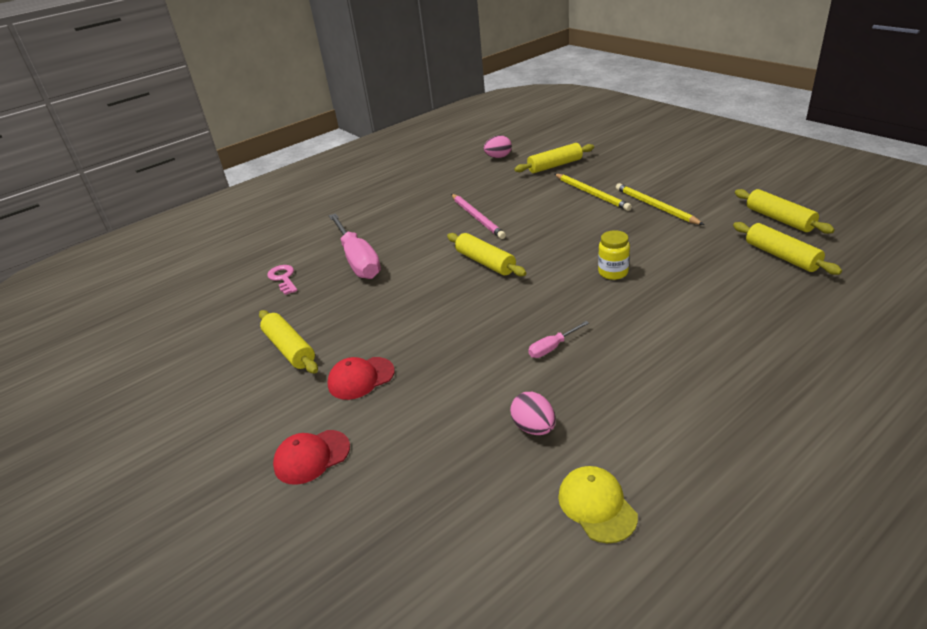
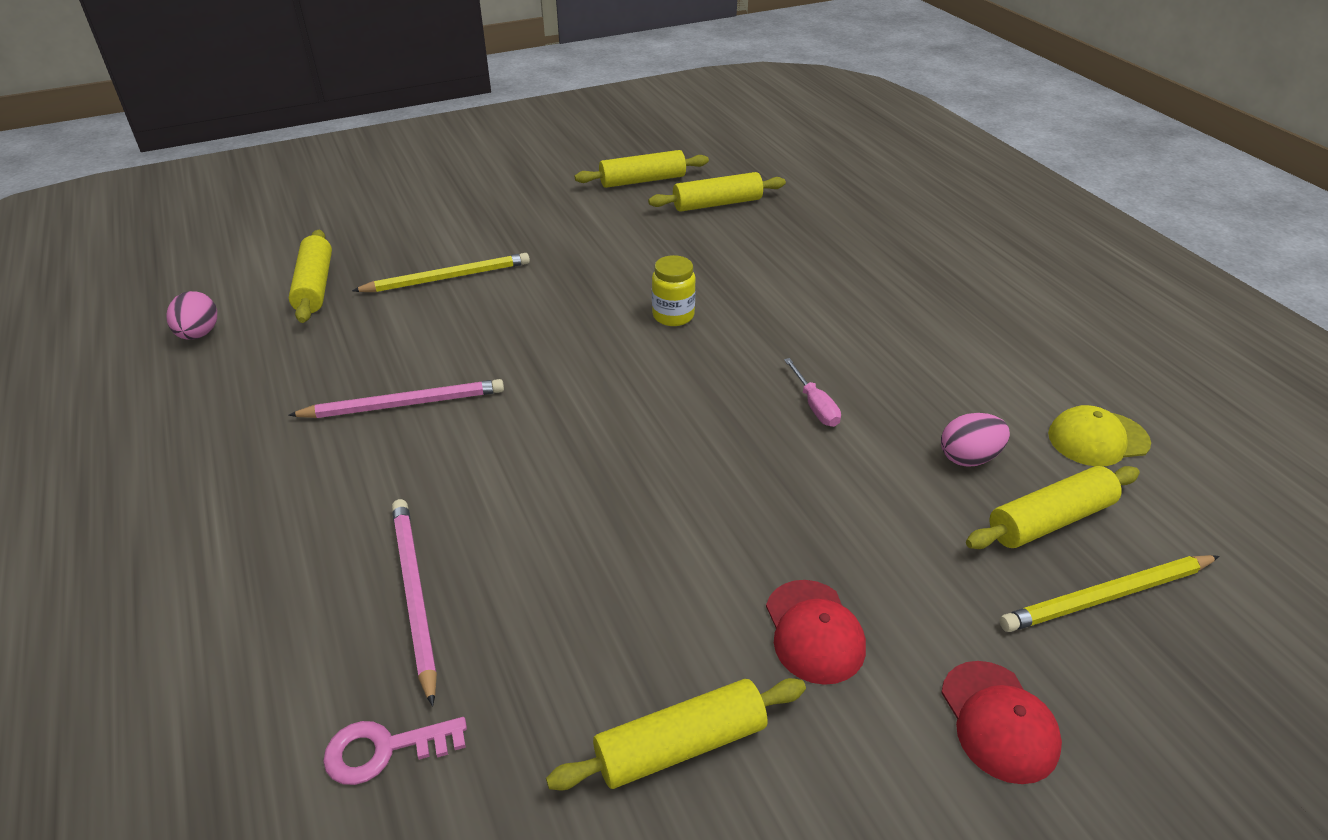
camera: 80 degrees left, 5 degrees up
pink screwdriver [329,213,381,279] -> pink pencil [392,499,437,707]
yellow rolling pin [447,233,527,276] -> yellow rolling pin moved to [966,466,1140,549]
yellow pencil [616,183,704,225] -> yellow pencil moved to [999,555,1219,632]

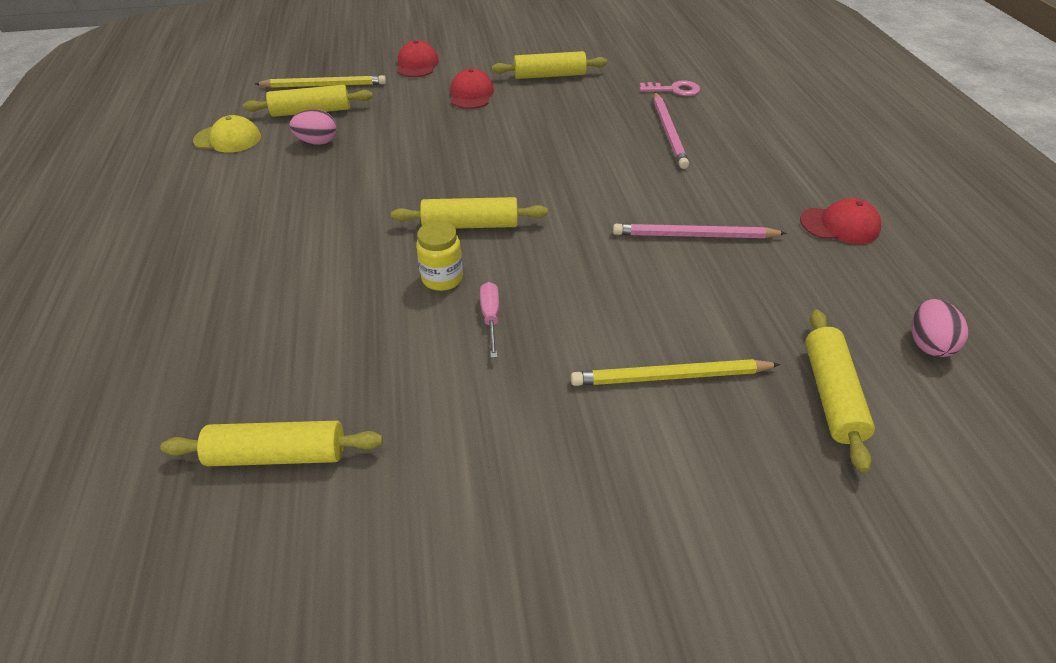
camera: 165 degrees left, 5 degrees up
yellow rolling pin [575,150,709,188] -> yellow rolling pin moved to [391,197,548,229]
pink screwdriver [784,358,841,427] -> pink screwdriver moved to [480,282,499,358]
none -> red cap [800,198,881,244]

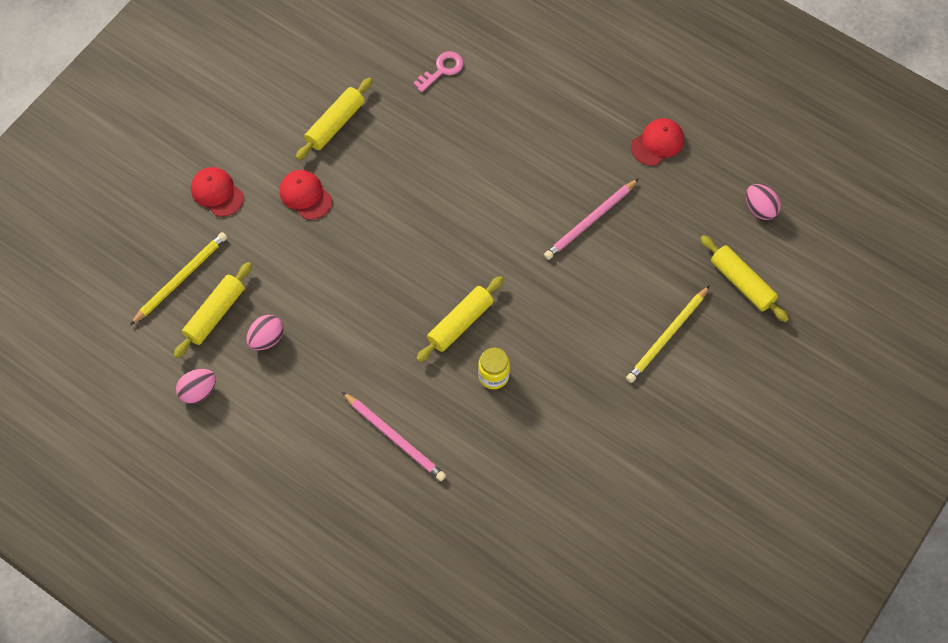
camera: 45 degrees left, 20 degrees up
yellow rolling pin [160,421,383,466] -> none
yellow cap [193,115,261,153] -> pink egg [176,369,216,404]
pink screwdriver [480,282,499,358] -> none
pink pencil [654,92,689,169] -> pink pencil moved to [342,392,446,481]

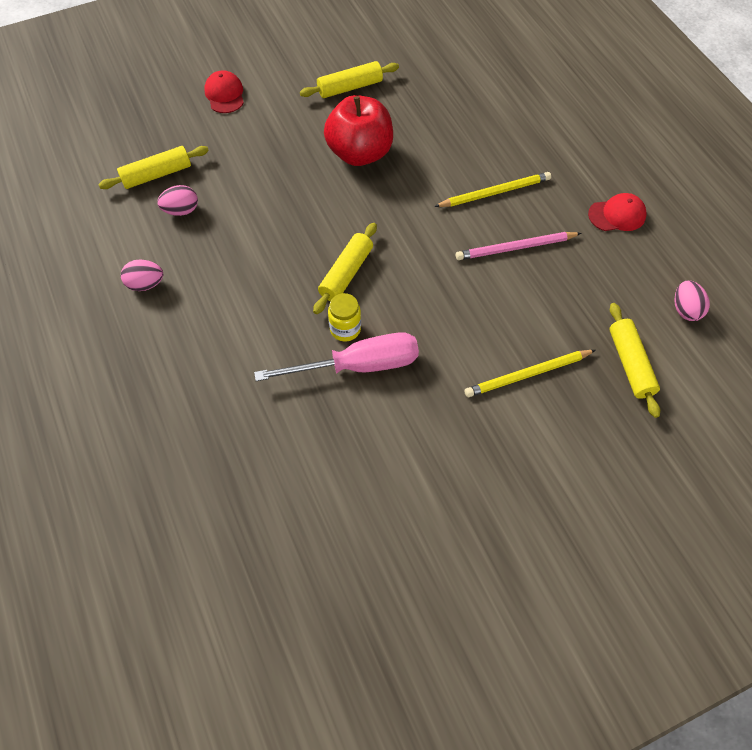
camera: 30 degrees right, 5 degrees down
yellow pencil [130,232,227,325] -> yellow pencil moved to [434,172,551,207]
pink egg [176,369,216,404] -> pink egg moved to [121,259,163,291]
red cap [279,170,332,220] -> none
pink pencil [342,392,446,481] -> none
pink key [413,51,463,92] -> none
yellow rolling pin [416,276,504,362] -> yellow rolling pin turned 45 degrees counterclockwise [313,223,377,314]
none -> pink screwdriver [254,332,419,381]
none -> red apple [324,95,393,166]

